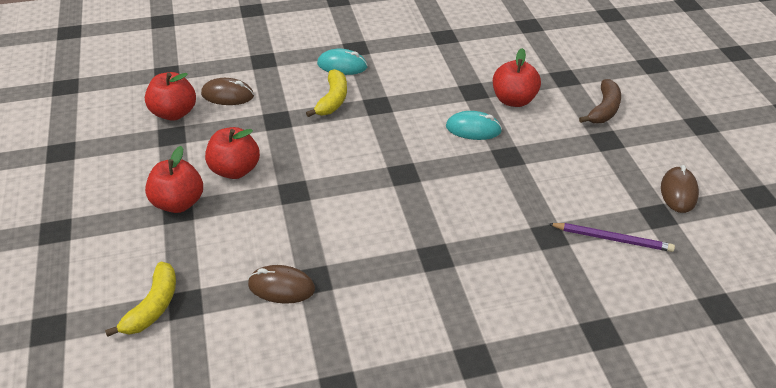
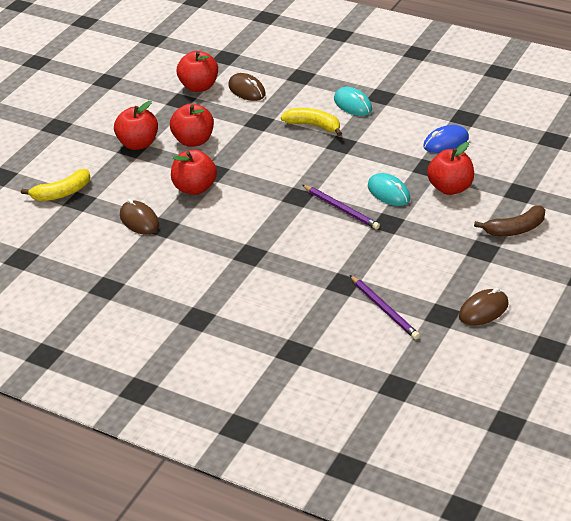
camera: 45 degrees right, 5 degrees down
yellow banana [306,69,347,117] -> yellow banana turned 120 degrees counterclockwise [281,108,342,136]
none -> red apple [171,150,217,195]
none -> purple pencil [302,185,380,229]
none -> blue mouse [423,125,469,153]

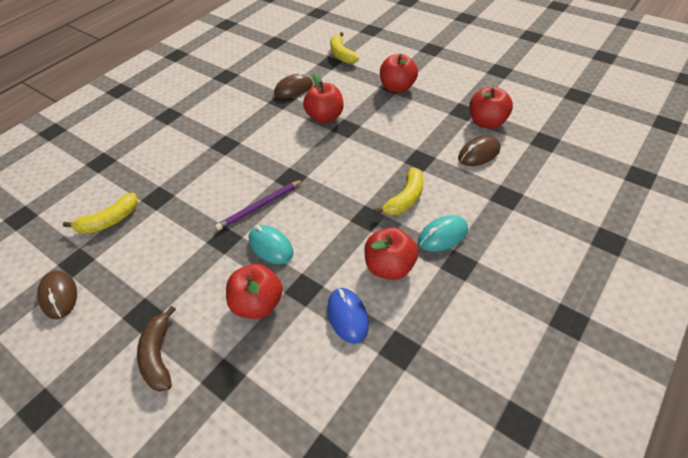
camera: 100 degrees right, 10 degrees up
red apple [170,103,214,147] -> red apple moved to [364,227,418,280]
purple pencil [350,275,420,339] -> yellow banana [63,193,138,234]
turquoise mouse [368,173,410,206] -> turquoise mouse turned 75 degrees clockwise [249,225,293,264]

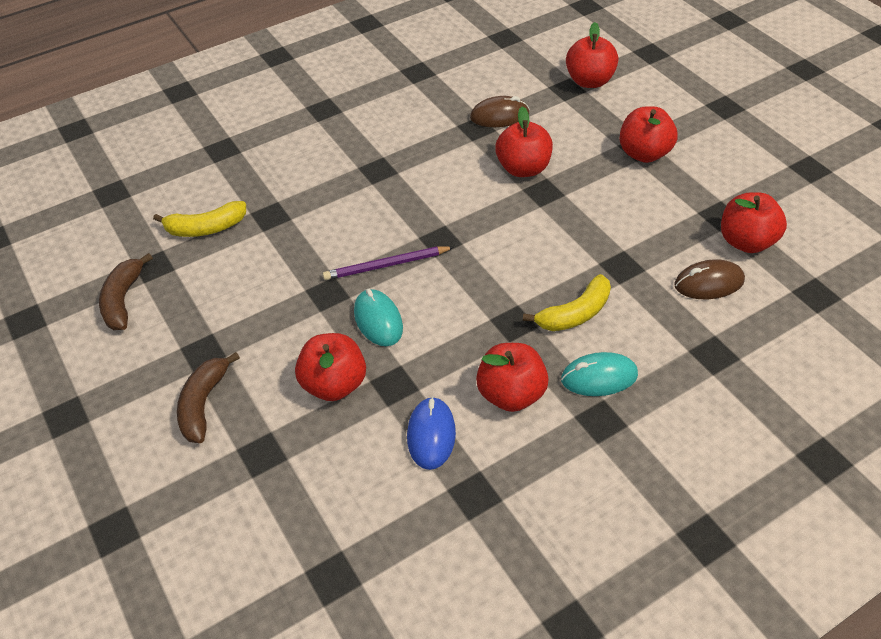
camera: 20 degrees right, 0 degrees up
brown mouse [37,270,77,319] -> brown banana [99,253,153,330]
yellow banana [330,32,359,64] -> red apple [566,22,618,88]

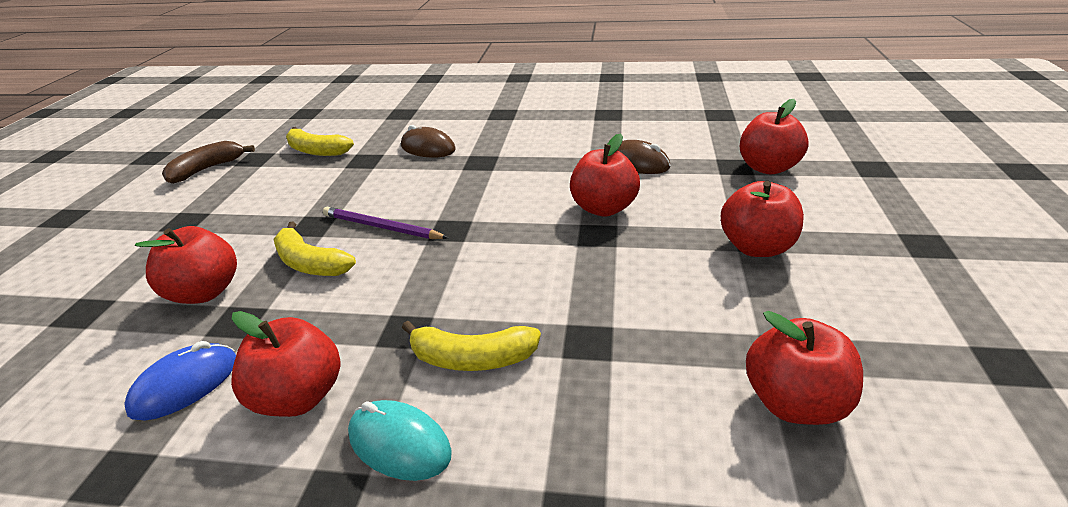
camera: 40 degrees right, 15 degrees down
brown banana [177,352,240,443] -> none
turquoise mouse [354,289,403,346] -> yellow banana [274,222,356,276]
brown mouse [674,259,745,299] -> brown mouse moved to [401,125,456,158]

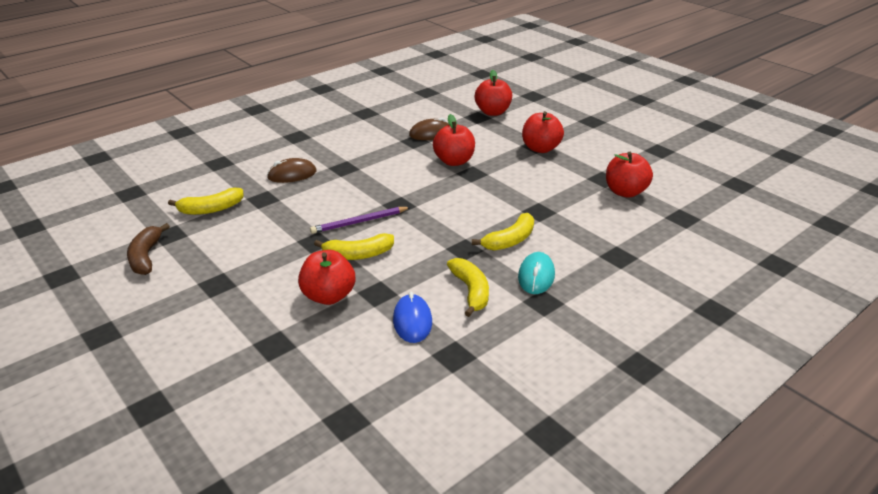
camera: 50 degrees left, 0 degrees up
red apple [231,311,340,417] -> yellow banana [447,258,489,317]
turquoise mouse [348,400,452,481] -> turquoise mouse turned 60 degrees counterclockwise [518,252,555,294]

